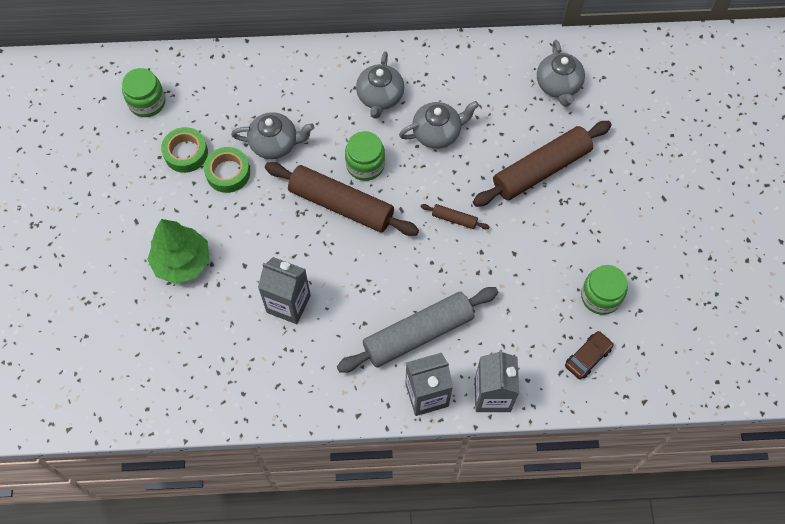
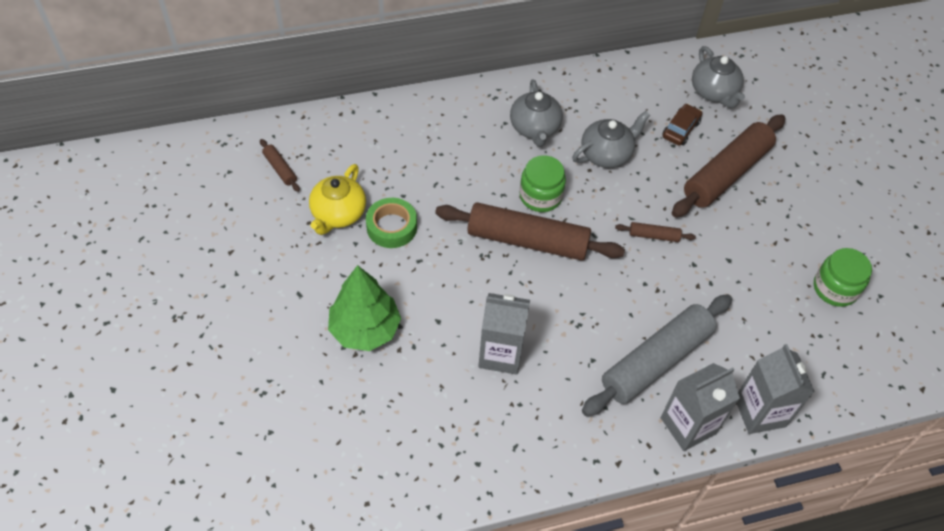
camera: 15 degrees left, 10 degrees down
green jar [122,68,166,117] -> brown rolling pin [260,139,300,192]
green tape [161,127,208,173] -> yellow teapot [309,164,366,235]
grey teapot [231,112,314,159] -> none
brown car [565,331,614,379] -> brown car moved to [662,104,702,146]

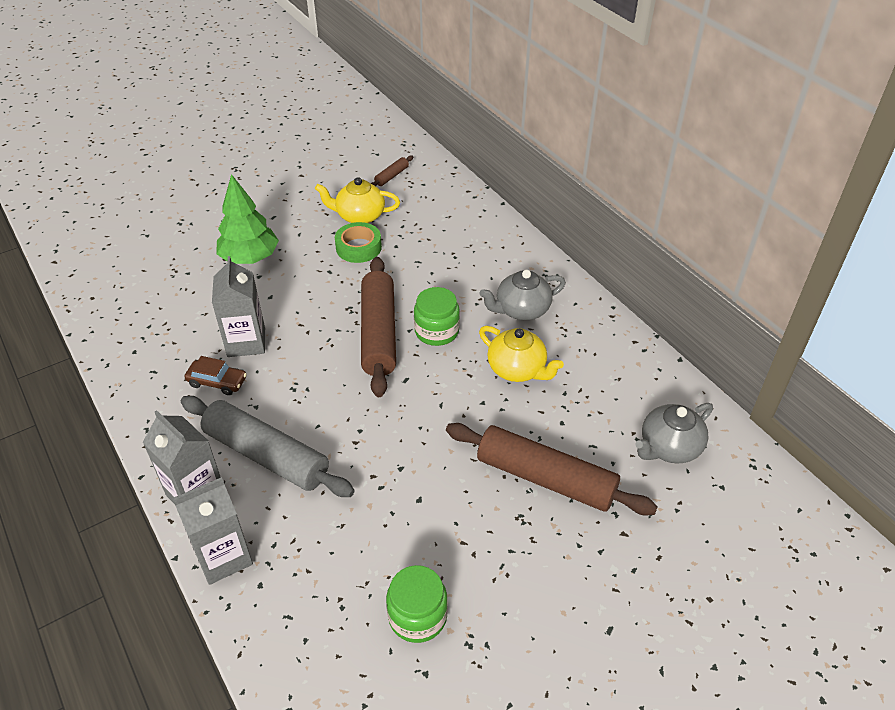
camera: 75 degrees right, 10 degrees down
grey teapot [572,111,650,168] -> yellow teapot [479,326,564,382]
brown rolling pin [615,222,696,242] -> none
brown car [662,104,702,146] -> brown car moved to [184,356,247,395]

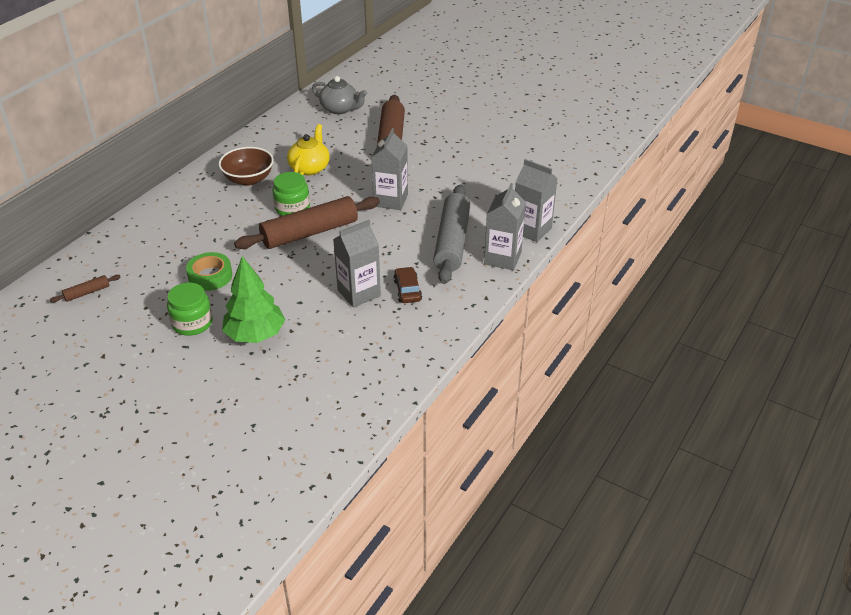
camera: 115 degrees left, 5 degrees down
yellow teapot [315,177,400,223] -> none
brown rolling pin [371,155,413,186] -> brown rolling pin turned 45 degrees counterclockwise [50,275,120,303]
green jar [386,565,448,643] -> green jar moved to [167,282,213,336]
grey teapot [479,270,566,320] -> brown bowl [218,147,274,186]
none -> grey carton [371,128,408,210]

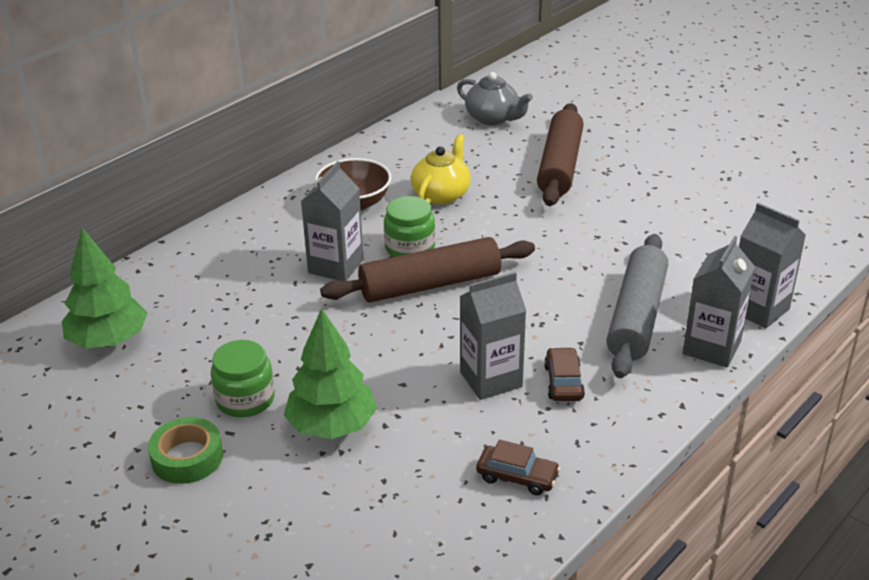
camera: 10 degrees right, 5 degrees down
brown rolling pin [50,275,120,303] -> green tree [62,228,147,348]
green tape [186,252,232,291] -> green tape moved to [148,417,223,484]
grey carton [371,128,408,210] -> grey carton moved to [301,161,364,281]
none -> brown car [476,440,560,495]

